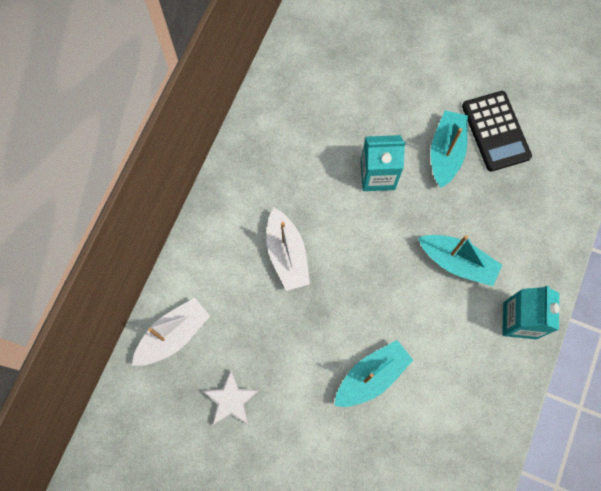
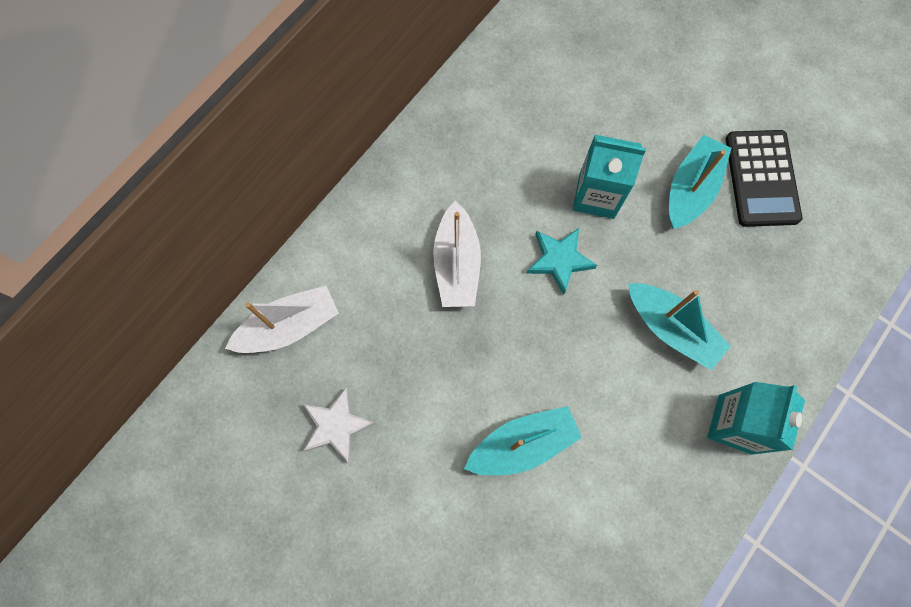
camera: 15 degrees right, 0 degrees up
none -> turquoise star [526,228,597,295]

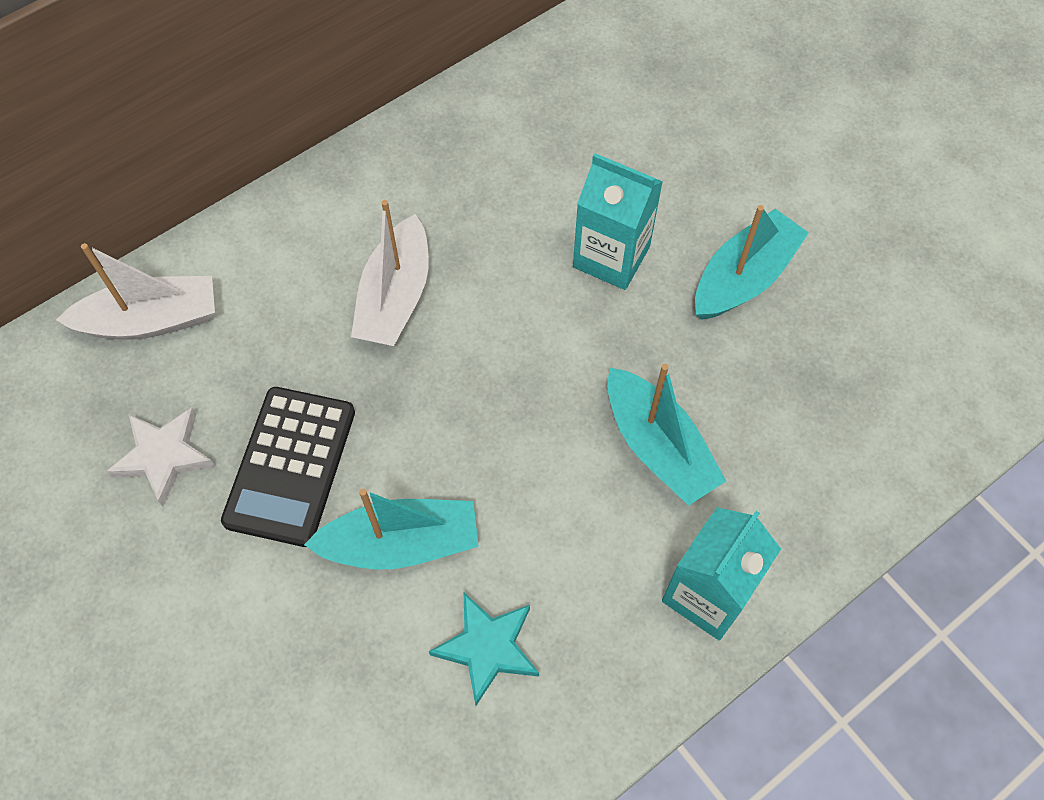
camera: 15 degrees right, 10 degrees down
turquoise star [526,228,597,295] -> turquoise star moved to [429,593,539,705]
black calculator [726,130,802,227] -> black calculator moved to [221,387,355,547]

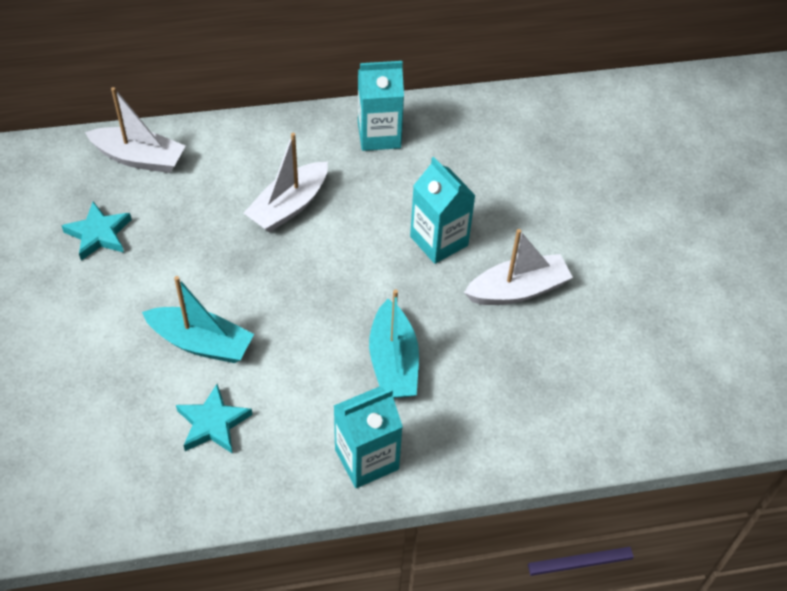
camera: 25 degrees right, 10 degrees down
white star [106,407,215,506] -> turquoise star [62,202,132,261]
black calculator [221,387,355,547] -> none
turquoise boat [695,205,809,320] -> white boat [464,229,573,305]
none -> turquoise carton [358,61,404,151]

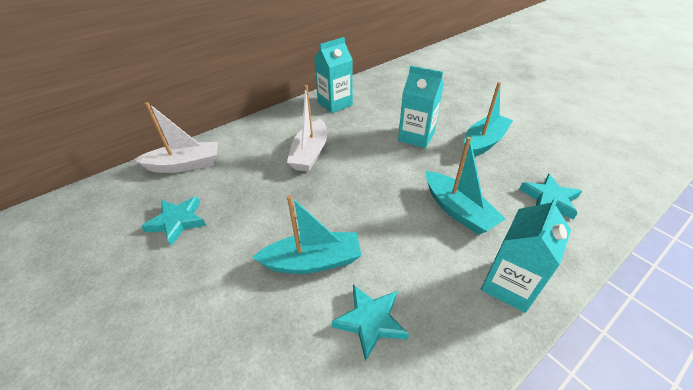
camera: 25 degrees left, 10 degrees down
white boat [464,229,573,305] -> turquoise boat [464,82,513,157]
none -> turquoise star [519,174,582,220]

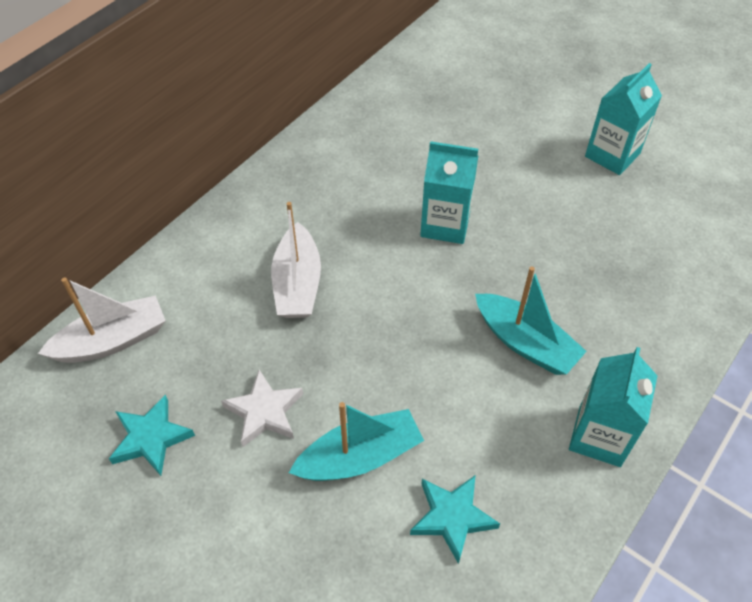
camera: 15 degrees left, 10 degrees up
turquoise carton [314,37,353,113] -> turquoise carton moved to [585,63,662,175]
turquoise boat [464,82,513,157] -> none
turquoise star [519,174,582,220] -> none
none -> white star [221,370,303,447]

